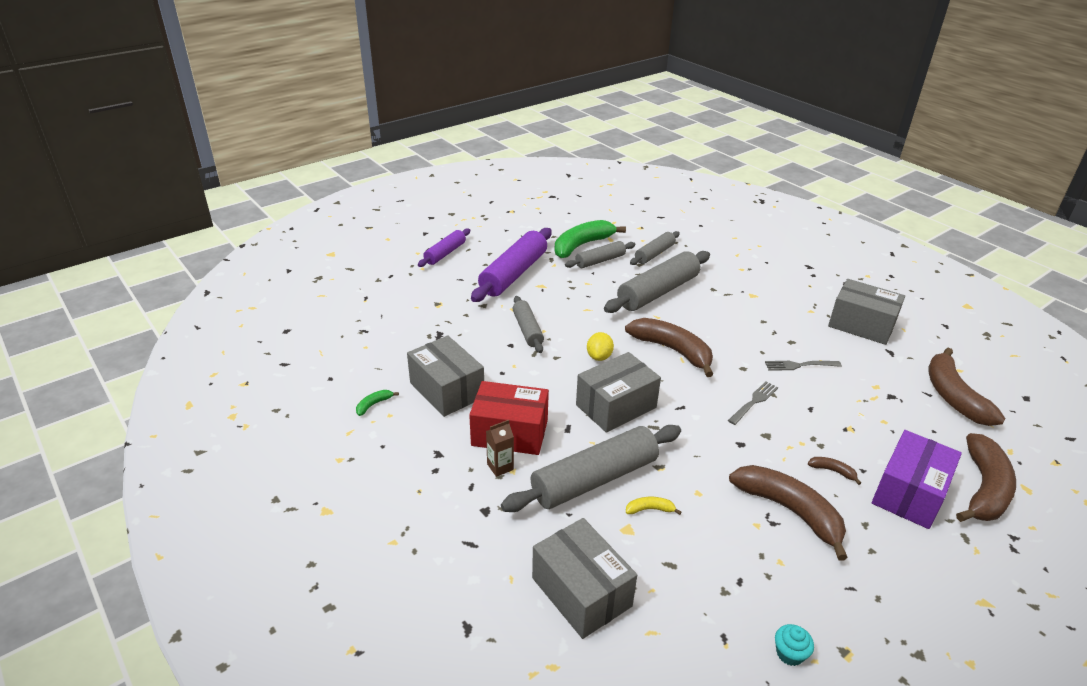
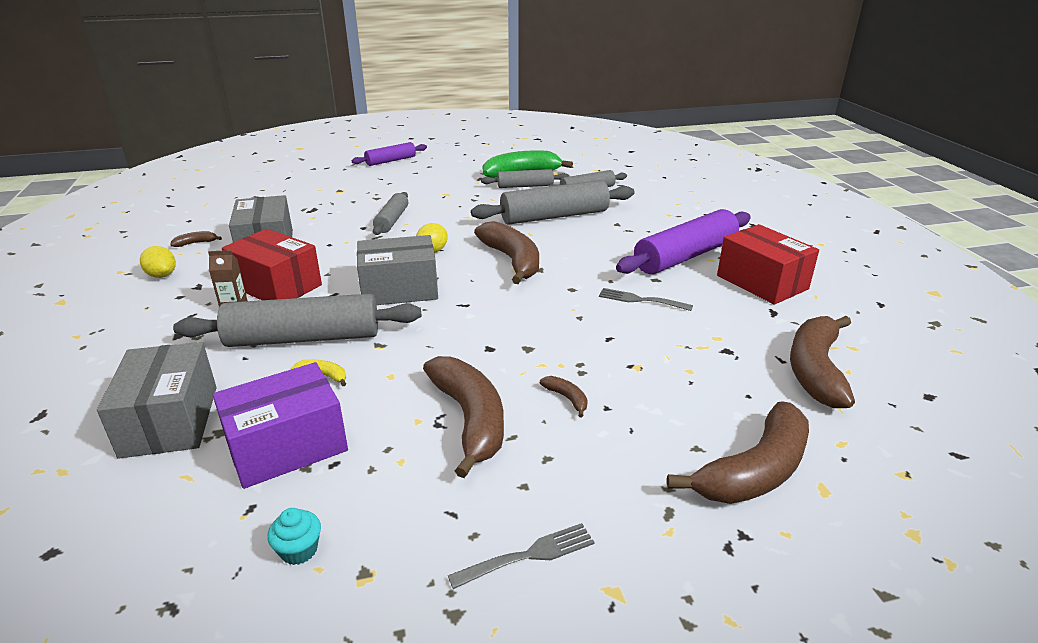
camera: 25 degrees right, 5 degrees down
green banana [356,390,399,416] -> brown banana [170,231,222,247]
purple rolling pin [471,228,552,302] -> purple rolling pin moved to [616,209,751,274]
grey fork [728,381,778,425] -> grey fork moved to [448,523,595,589]
grey box [828,279,905,345] -> red box [717,224,819,305]
purple box [872,430,962,529] -> purple box moved to [213,362,348,489]
none -> yellow lemon [140,246,176,278]

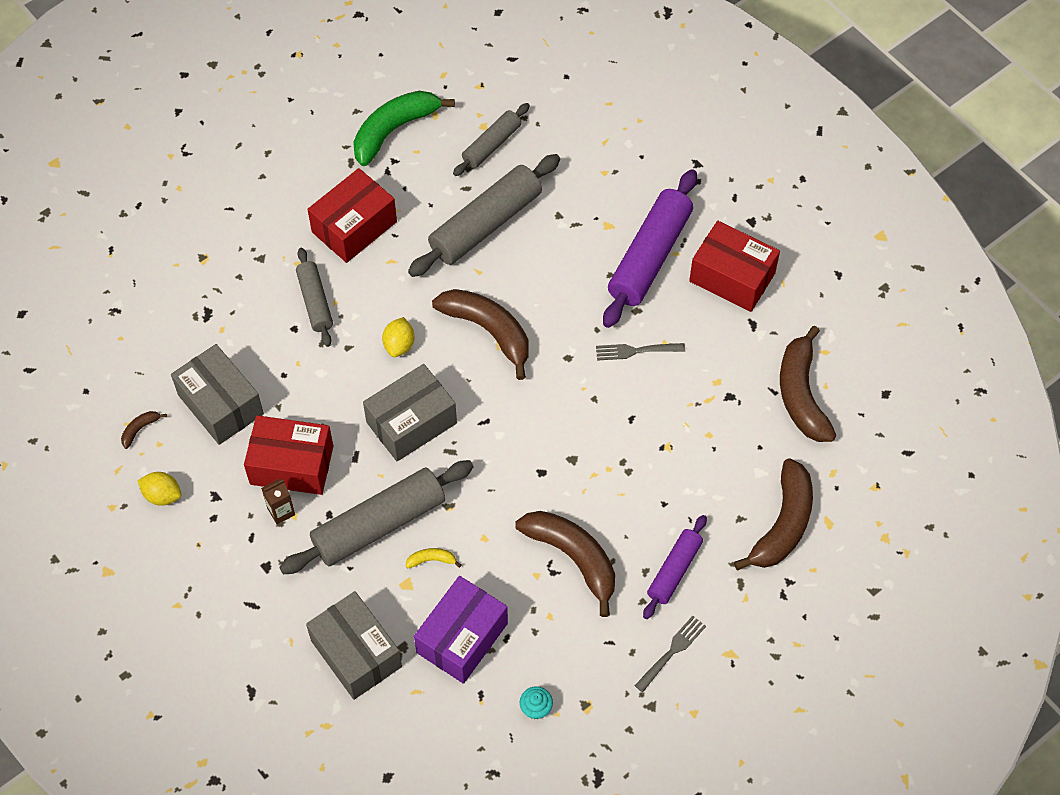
camera: 25 degrees left, 30 degrees up
purple rolling pin [352,142,427,166] -> purple rolling pin moved to [643,515,707,619]
grey rolling pin [481,169,570,188] -> none
brown banana [540,376,588,417] -> none
none -> red box [307,168,397,263]

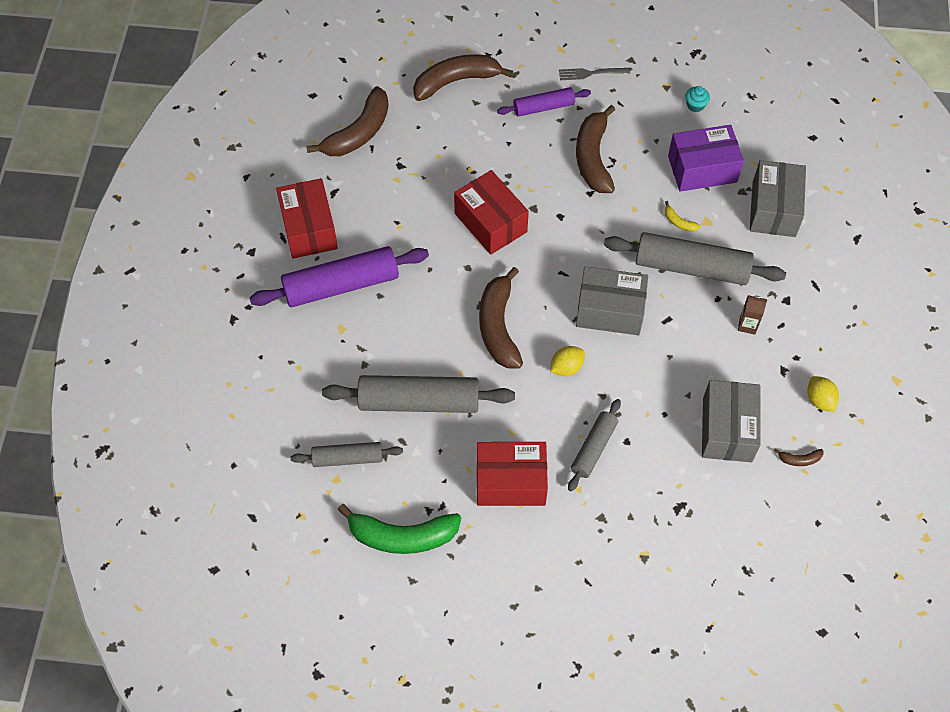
camera: 135 degrees left, 0 degrees up
red box [244,415,333,495] -> red box moved to [454,170,529,255]
grey fork [596,343,685,361] -> none

